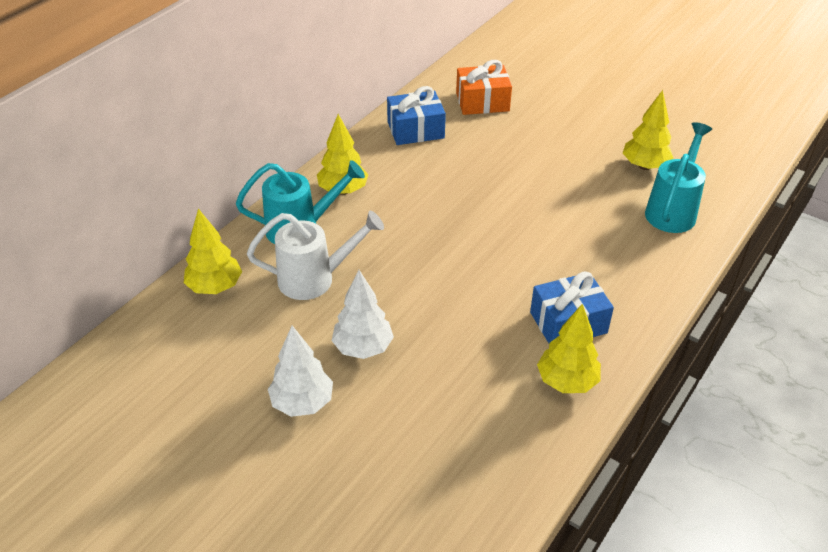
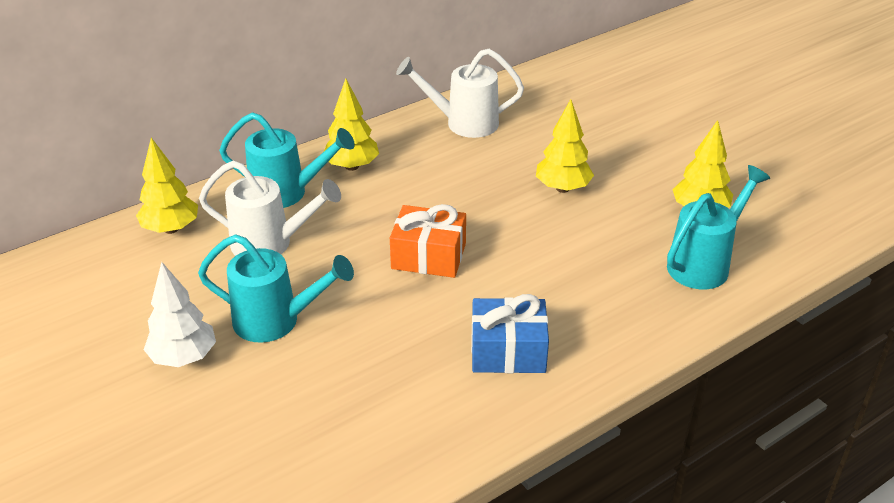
camera: 20 degrees right, 5 degrees down
white tree [332,270,394,359] -> turquoise watering can [198,234,354,343]
blue gift [387,86,446,145] -> white watering can [396,49,524,138]
orange gift [456,60,512,115] -> orange gift moved to [390,204,466,278]
yellow tree [537,304,601,393] -> yellow tree moved to [536,99,594,193]

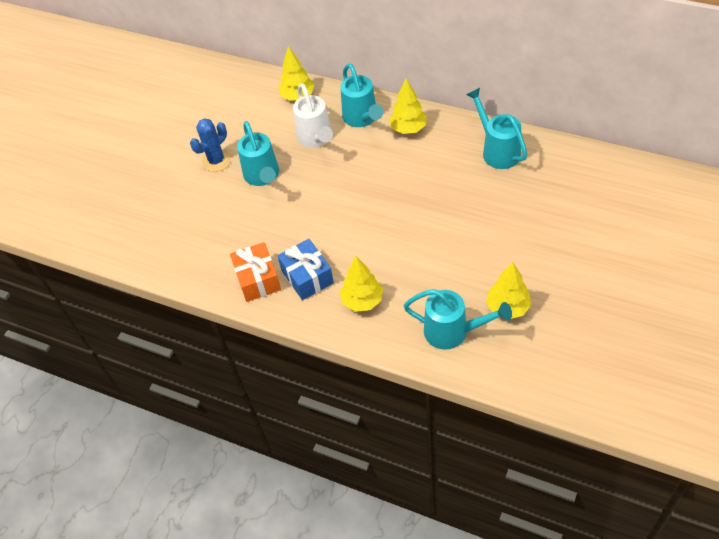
camera: 65 degrees right, 15 degrees up
white tree [144,262,216,367] -> blue cactus [190,119,231,172]
orange gift [390,204,466,278] -> orange gift moved to [230,242,281,302]
white watering can [396,49,524,138] -> turquoise watering can [466,88,527,169]
yellow tree [536,99,594,193] -> yellow tree moved to [340,256,383,312]

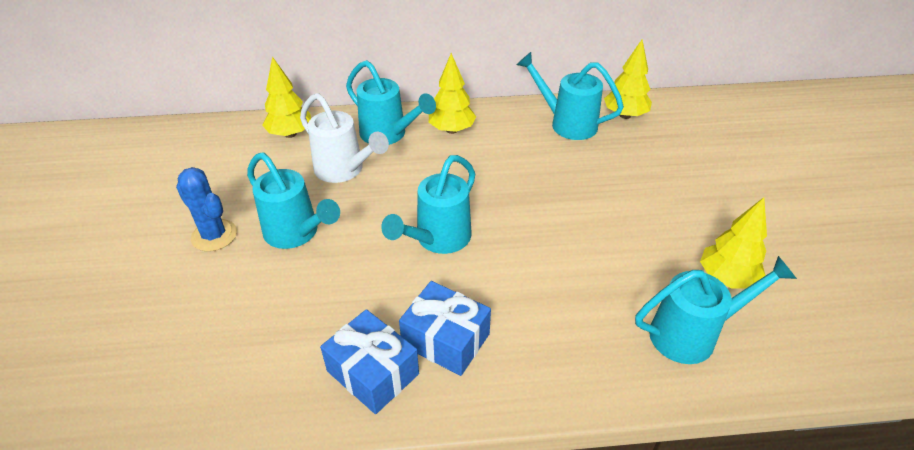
camera: 35 degrees left, 10 degrees down
blue cactus [190,119,231,172] -> blue cactus turned 60 degrees counterclockwise [176,167,237,252]
orange gift [230,242,281,302] -> blue gift [320,309,419,414]
yellow tree [340,256,383,312] -> yellow tree moved to [604,39,652,119]
none -> turquoise watering can [381,155,475,254]

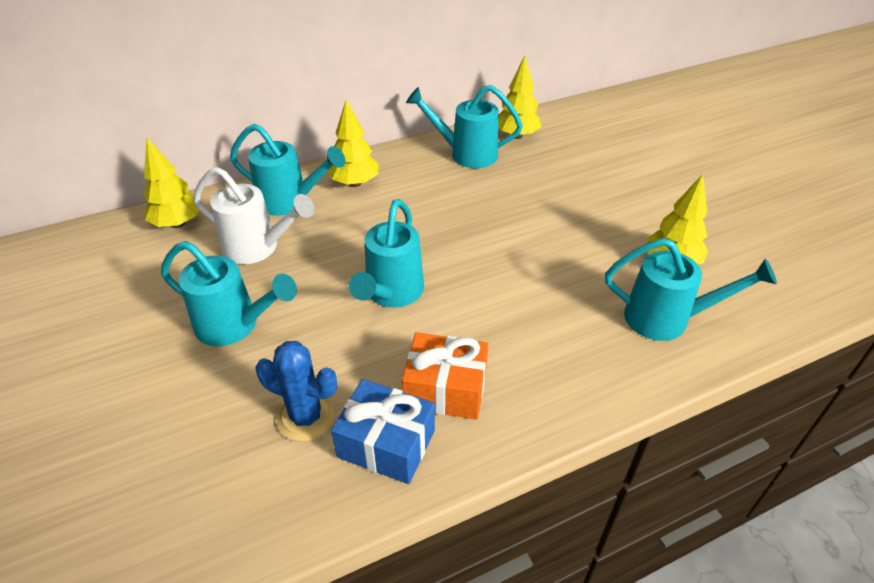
camera: 20 degrees left, 0 degrees up
blue cactus [176,167,237,252] -> blue cactus moved to [255,341,337,442]
blue gift [399,281,491,376] -> orange gift [402,332,488,420]
turquoise watering can [635,256,797,364] -> turquoise watering can turned 45 degrees clockwise [605,238,777,341]

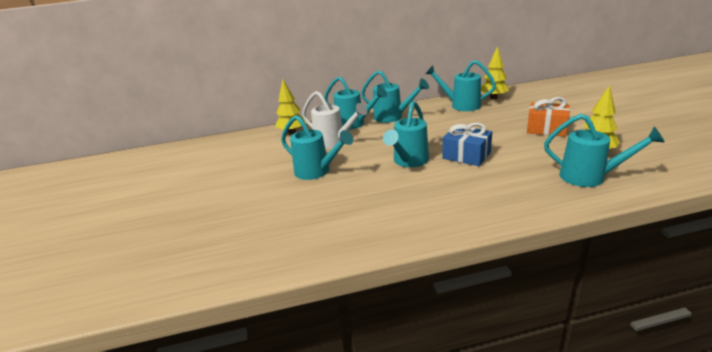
camera: 15 degrees right, 15 degrees down
blue cactus [255,341,337,442] -> none
yellow tree [328,100,379,187] -> turquoise watering can [361,70,429,123]
blue gift [331,379,435,484] -> blue gift moved to [442,123,492,166]
orange gift [402,332,488,420] -> orange gift moved to [527,97,570,136]

